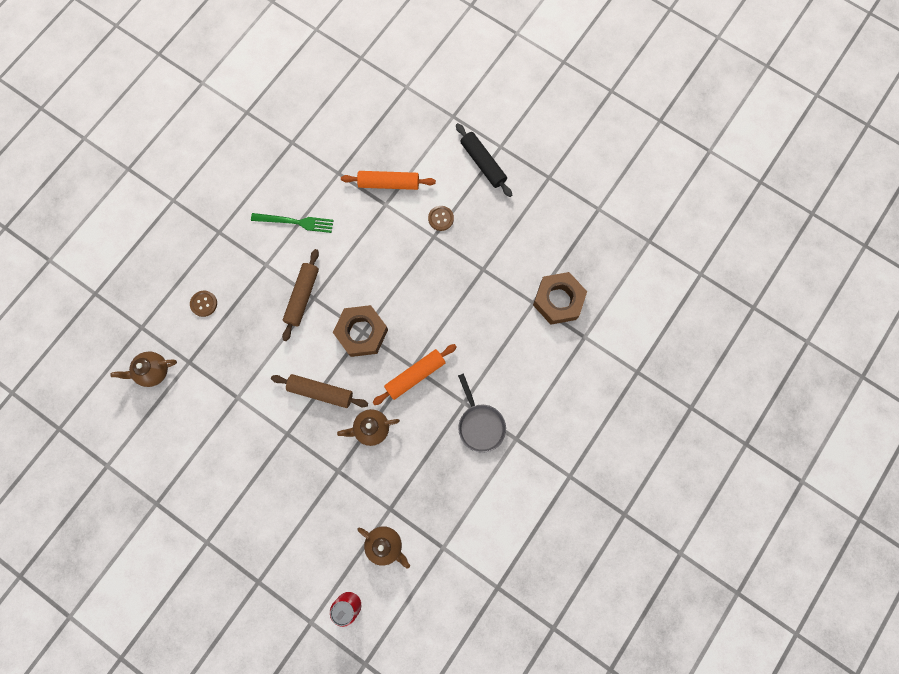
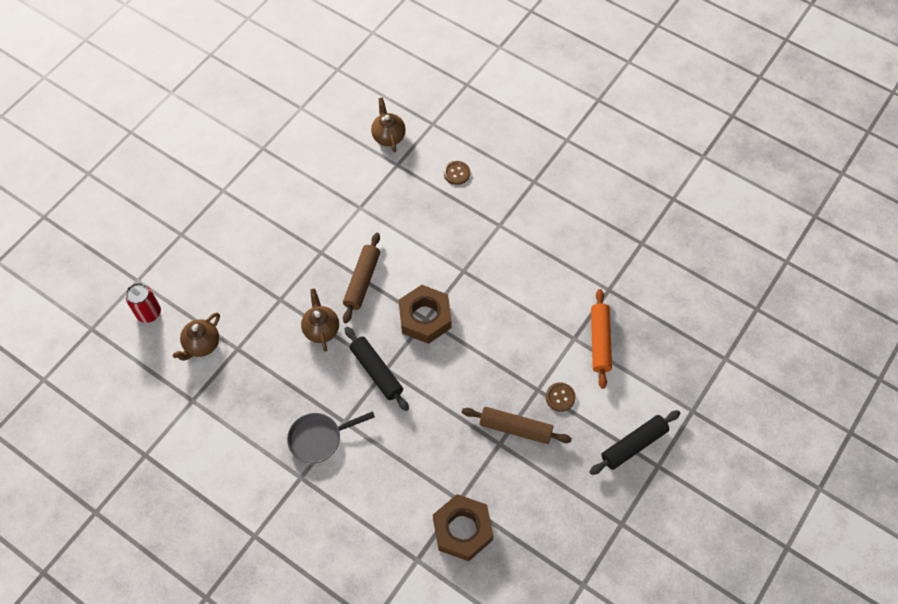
camera: 90 degrees right, 15 degrees down
green fork [251,213,334,233] -> none
brown rolling pin [282,249,319,341] -> brown rolling pin moved to [462,407,572,444]
orange rolling pin [372,344,457,405] -> black rolling pin [344,327,409,411]

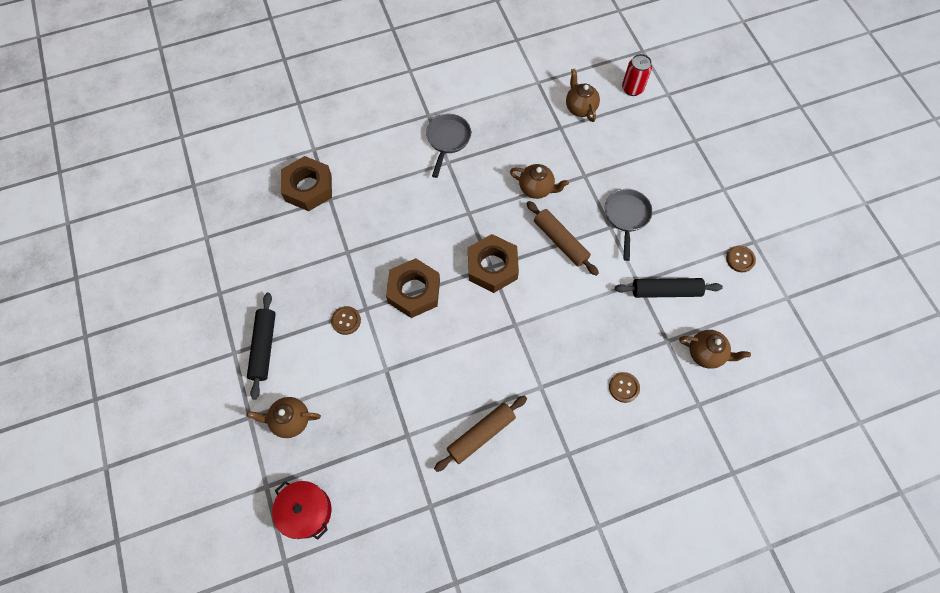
camera: 125 degrees right, 5 degrees up
black rolling pin [344,327,409,411] -> black rolling pin moved to [615,278,723,298]
brown rolling pin [462,407,572,444] -> brown rolling pin moved to [434,396,527,472]
orange rolling pin [591,289,612,389] -> none
none -> brown teapot [246,397,321,438]
none -> red pot [272,481,331,540]
none -> brown nut [386,258,440,318]
none -> grey pan [605,189,652,261]
none -> brown button [726,245,756,272]

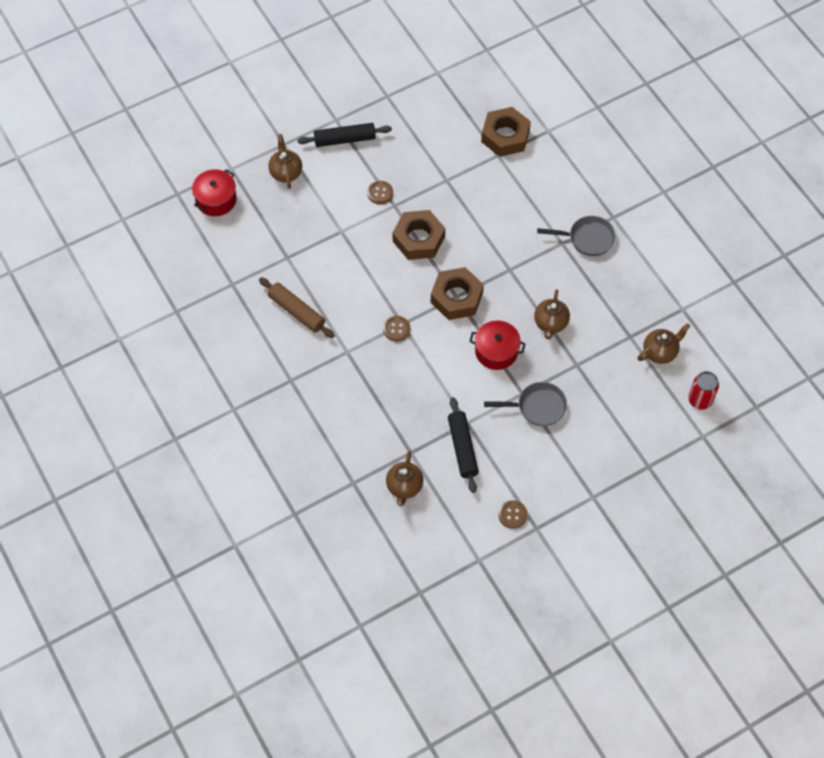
camera: 80 degrees right, 5 degrees down
brown rolling pin [526,201,599,276] -> red pot [469,321,526,370]
brown button [609,372,640,403] -> brown button moved to [383,316,410,341]

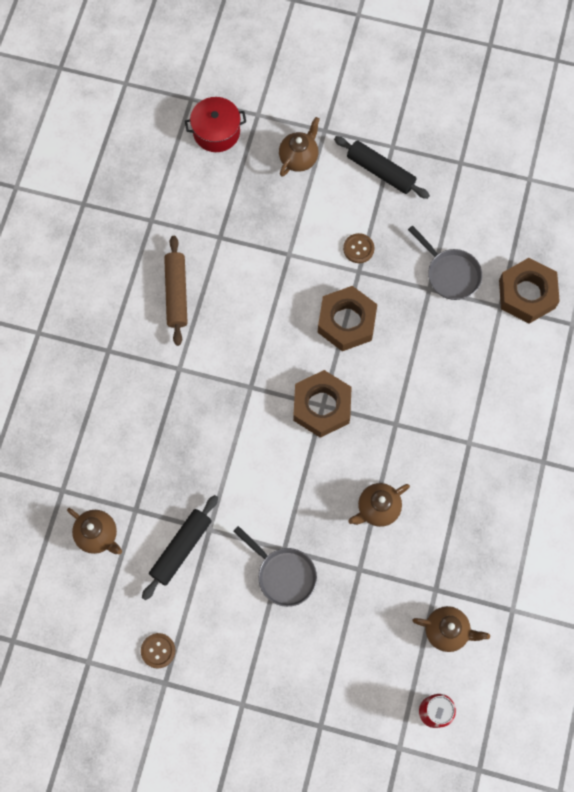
camera: 45 degrees right, 10 degrees up
brown button [383,316,410,341] -> none
brown teapot [386,451,423,506] -> brown teapot turned 105 degrees counterclockwise [67,508,122,554]
red pot [469,321,526,370] -> none
grey pan [537,216,616,256] -> grey pan moved to [408,225,482,300]

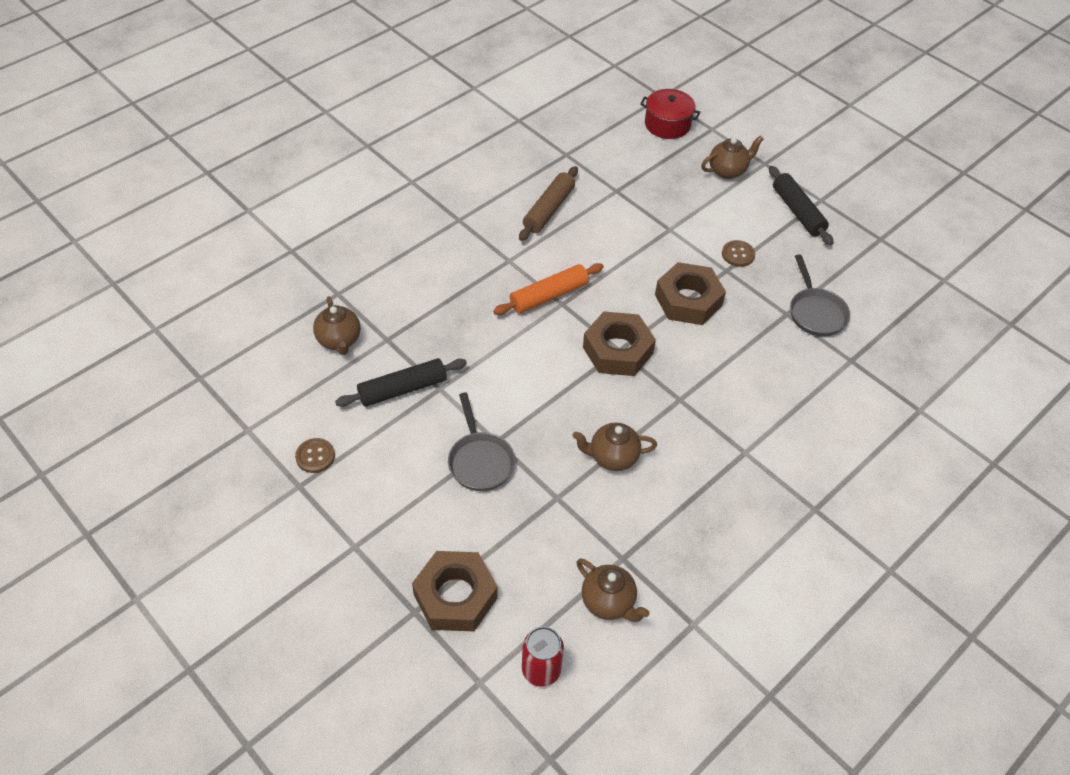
camera: 30 degrees right, 20 degrees down
brown nut [499,258,560,324] -> brown nut moved to [412,551,498,631]
none -> orange rolling pin [493,263,604,315]

